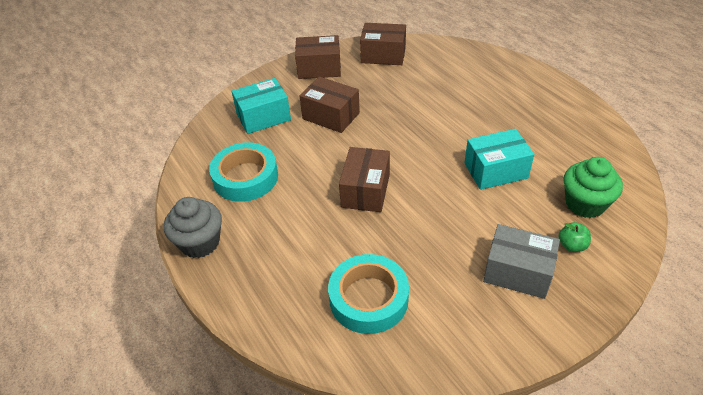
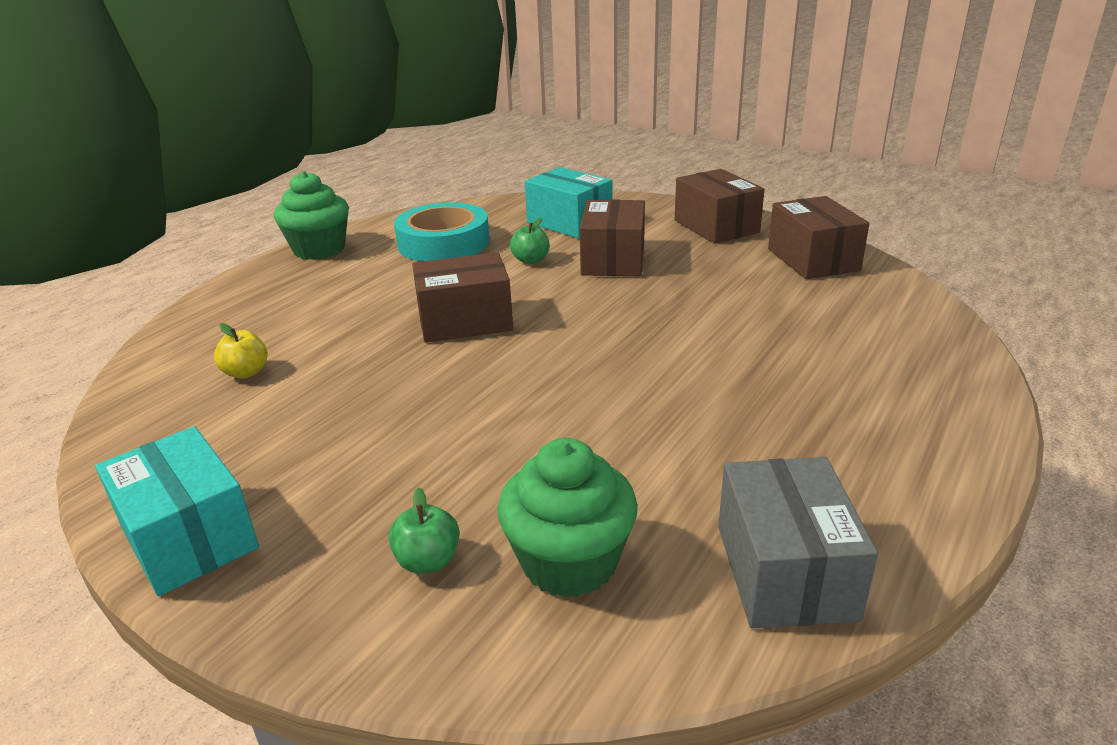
camera: 65 degrees right, 15 degrees down
grey cupcake [164,197,222,258] -> green cupcake [274,171,349,260]
turquoise tape [328,254,409,334] -> yellow apple [214,323,268,378]
turquoise box [465,129,534,190] -> turquoise box moved to [95,426,259,596]
grey box [483,224,560,299] -> grey box moved to [718,457,878,629]
none -> green apple [510,218,550,264]

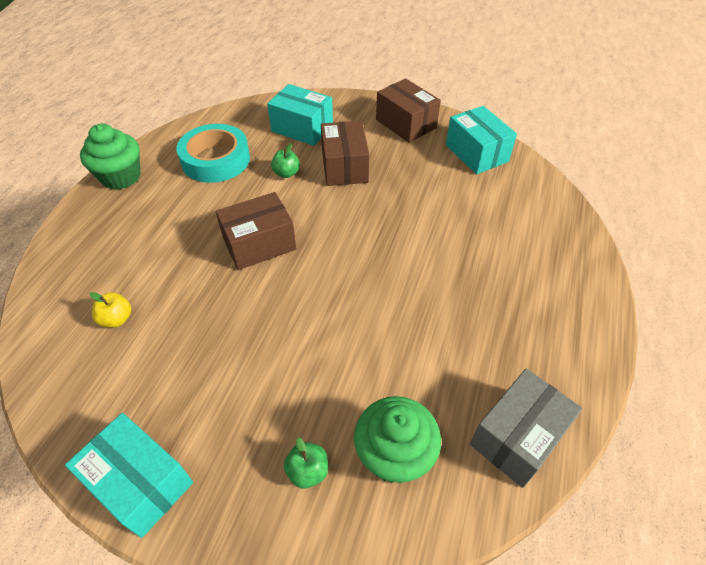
camera: 15 degrees left, 20 degrees up
grey box [718,457,878,629] -> grey box turned 60 degrees clockwise [470,368,582,488]
brown box [768,196,870,279] -> turquoise box [446,106,517,174]

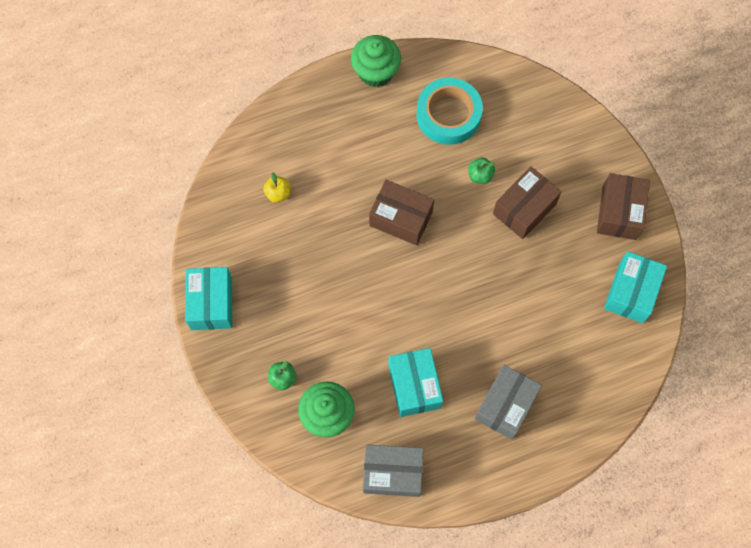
camera: 50 degrees right, 20 degrees up
turquoise box [267,84,333,146] -> turquoise box moved to [388,348,443,417]
none -> grey box [475,365,542,440]

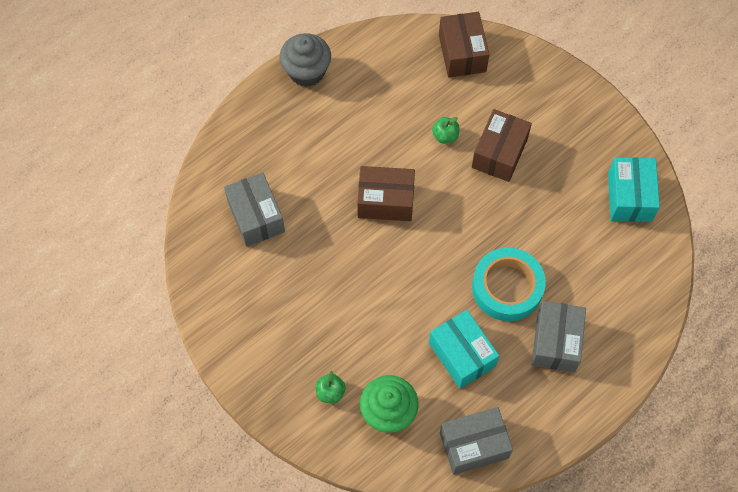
camera: 20 degrees left, 5 degrees down
turquoise box [185,267,232,330] -> none
yellow apple [263,172,290,203] -> grey box [224,173,285,247]
green cupcake [351,35,401,87] -> grey cupcake [279,33,331,87]
turquoise tape [417,78,483,145] -> turquoise tape moved to [472,247,546,321]
brown box [597,173,650,240] -> brown box moved to [439,12,489,77]

